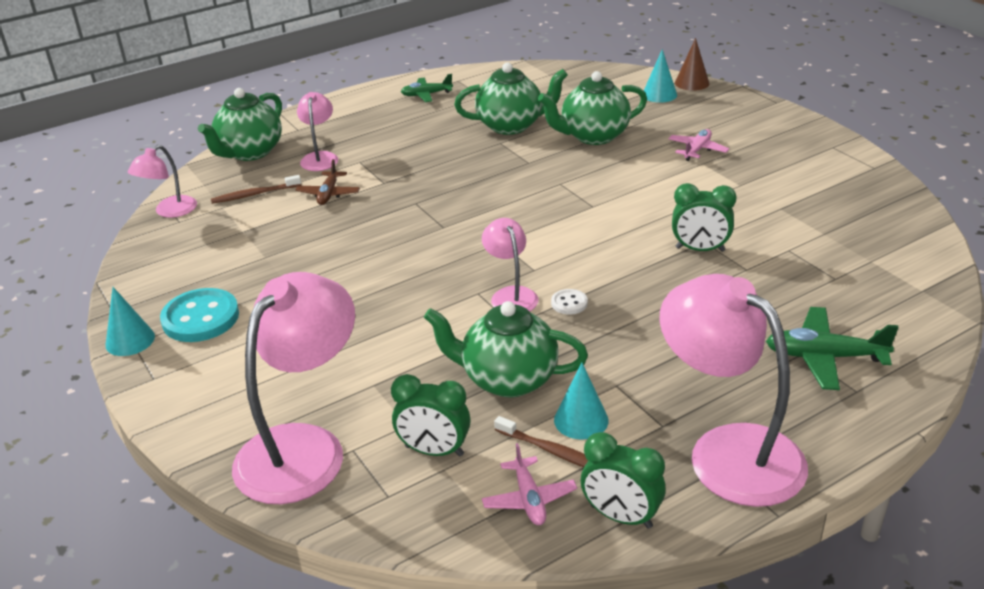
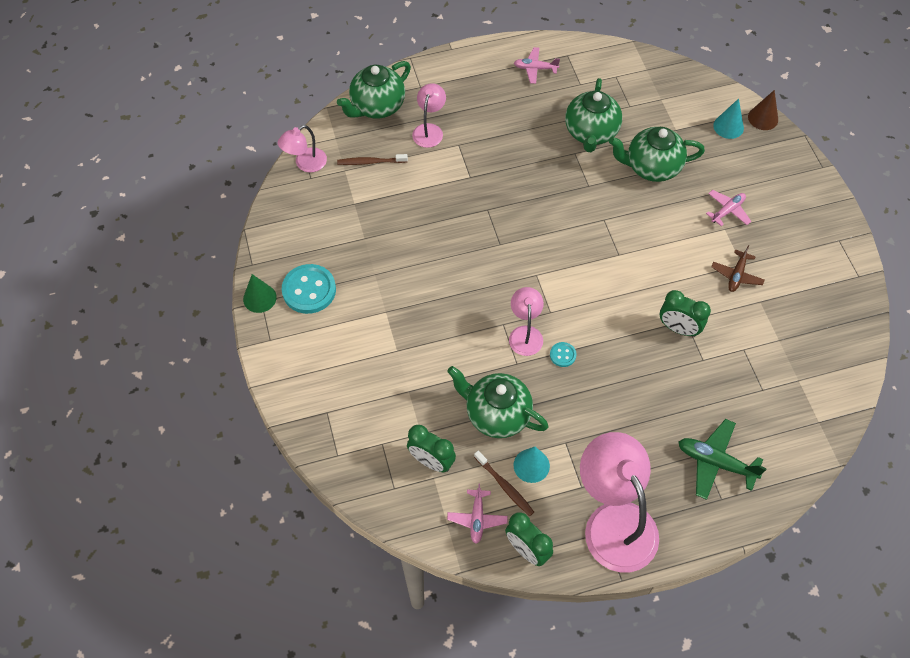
camera: 15 degrees right, 25 degrees up
turquoise cone [105,287,155,356] -> green cone [243,274,277,313]
pink lamp [232,272,355,504] -> none
brown plane [295,159,360,205] -> brown plane moved to [711,245,765,292]
green plane [401,74,453,102] -> pink plane [514,47,560,84]
green teapot [454,62,568,135] -> green teapot turned 90 degrees clockwise [565,78,622,152]
white button [551,289,588,315] -> turquoise button [550,342,577,367]

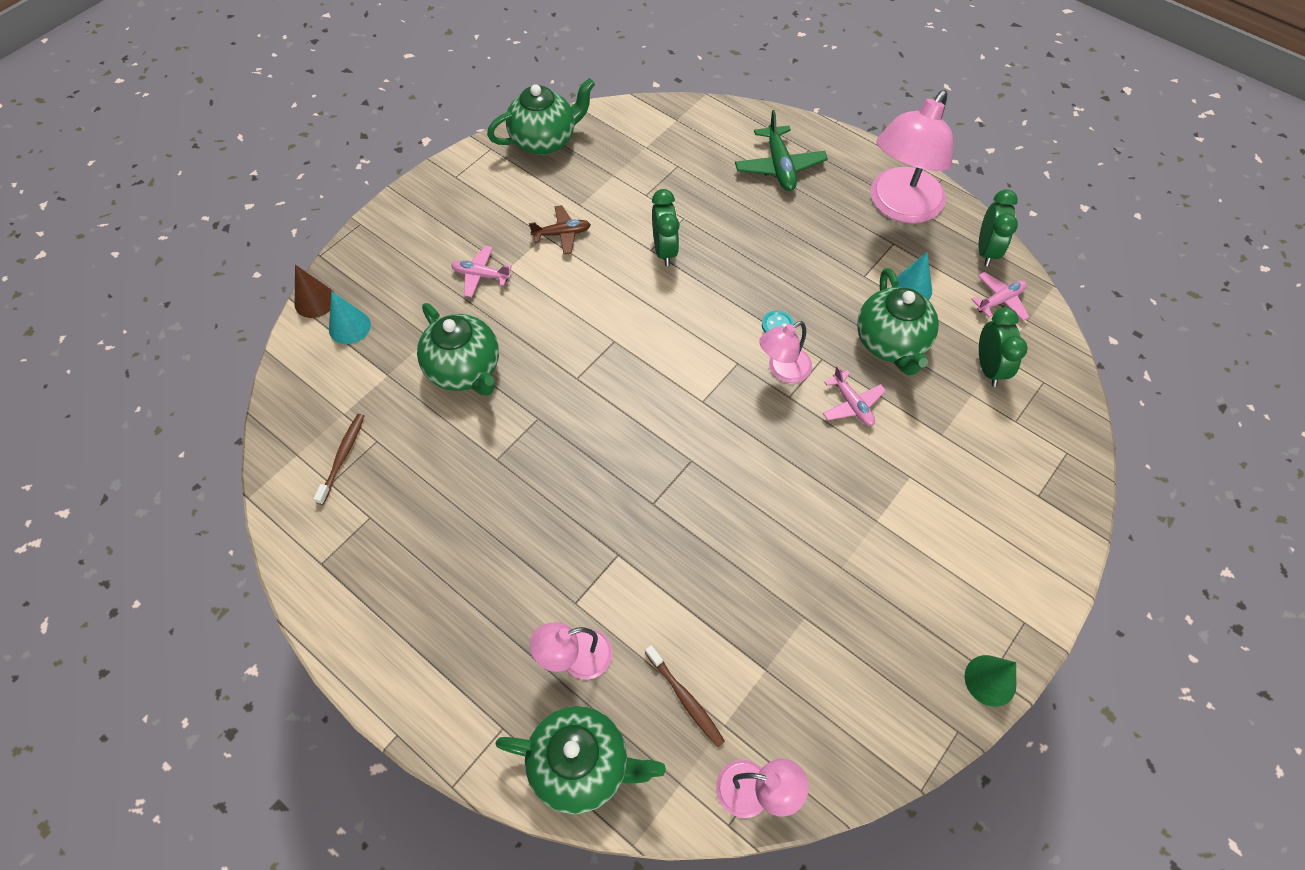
camera: 125 degrees left, 0 degrees up
turquoise button [282,264,336,314] -> none
brown toothbrush [474,451,534,516] -> brown toothbrush moved to [313,414,364,505]
pink plane [514,47,560,84] -> pink plane moved to [823,366,886,426]
green teapot [565,78,622,152] -> green teapot moved to [487,78,595,155]

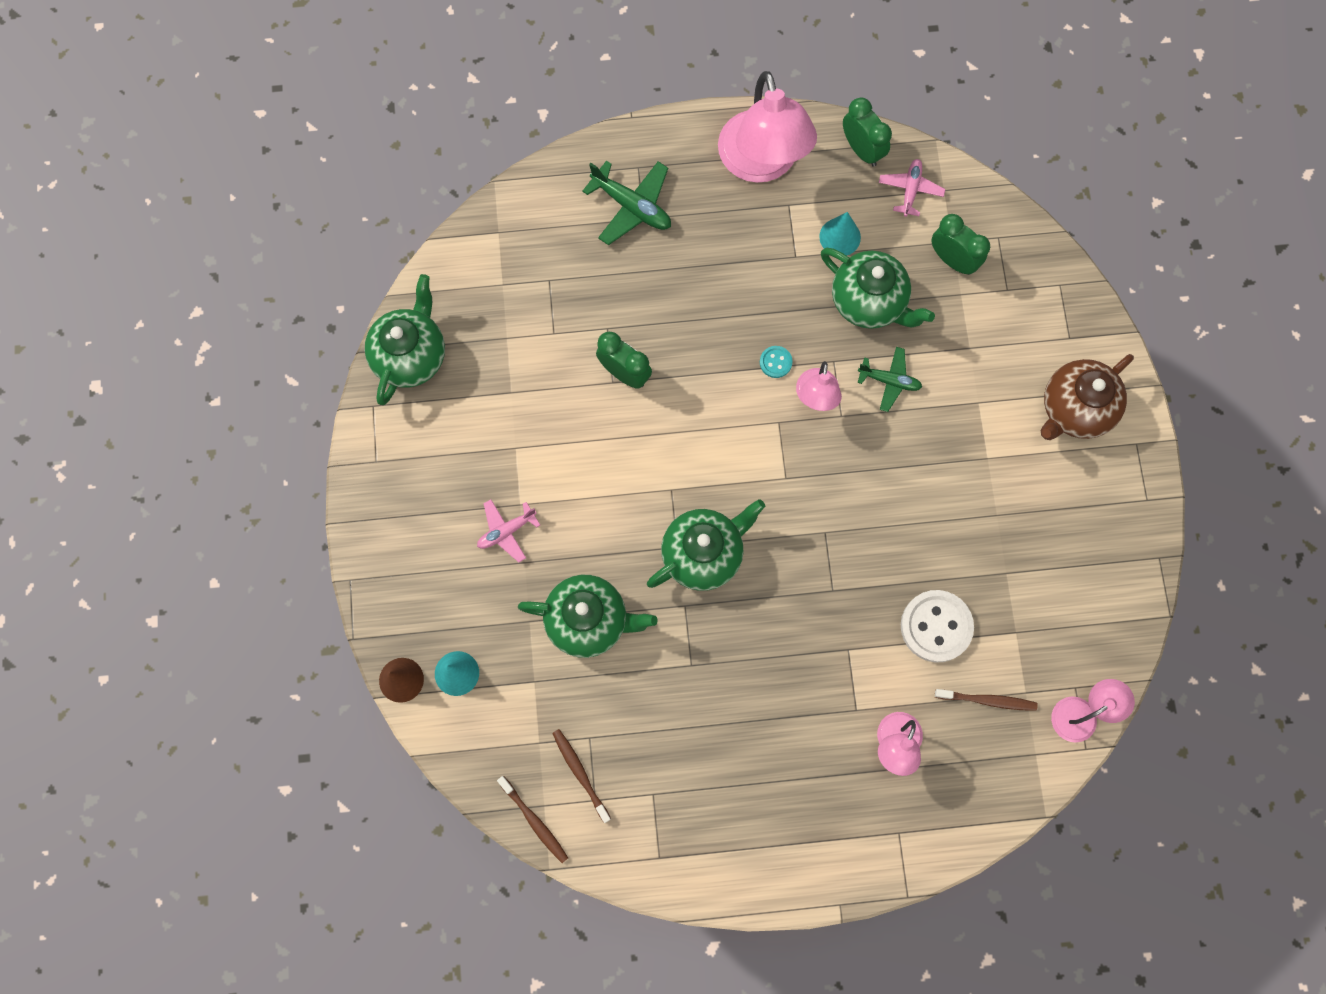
camera: 45 degrees left, 15 degrees up
green teapot [495,706,666,814] -> green teapot moved to [647,499,765,591]
brown plane [529,205,591,254] -> none
pink plane [823,366,886,426] -> green plane [858,347,922,412]
green cone [965,655,1016,707] -> none
none -> brown toothbrush [497,776,568,863]
none -> white button [901,590,974,663]
none -> brown teapot [1041,354,1134,440]

